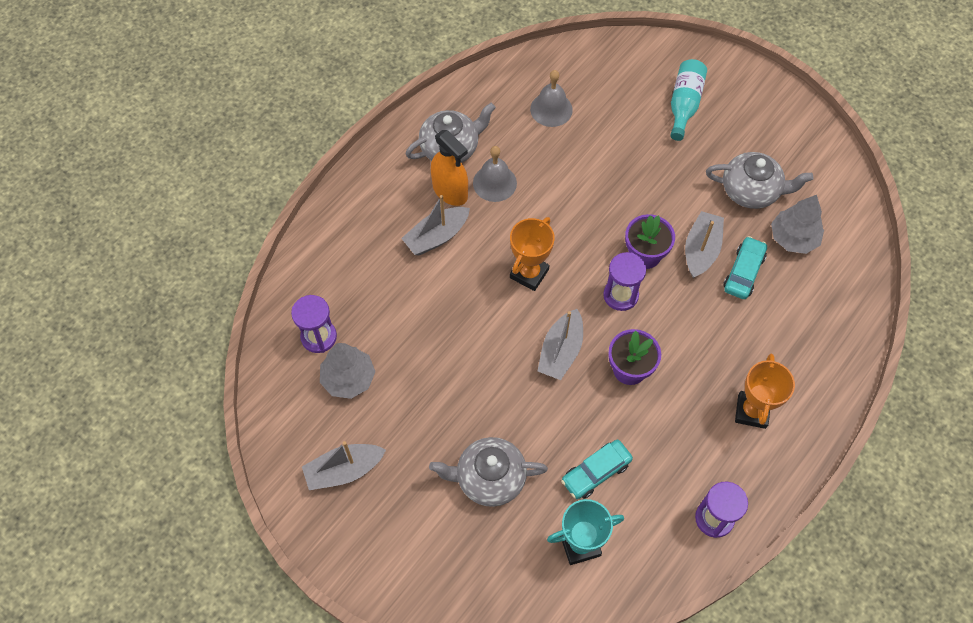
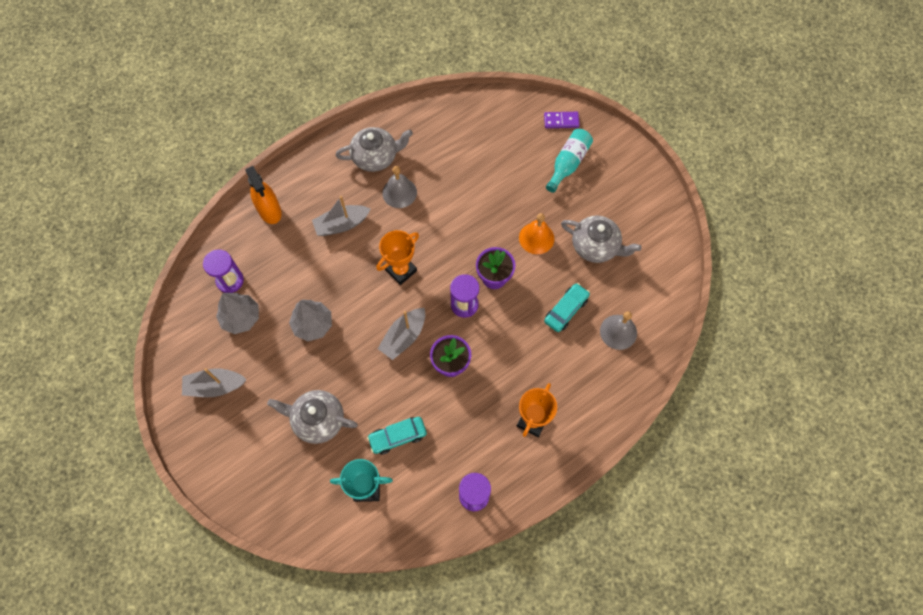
camera: 15 degrees right, 5 degrees up
orange spray bottle [431,130,468,206] -> orange spray bottle moved to [245,166,282,224]
grey bell [530,70,573,127] -> grey bell moved to [600,312,637,350]
grey boat [685,211,724,278] -> none
grey tree [771,195,824,254] -> grey tree moved to [289,300,332,341]
none -> orange bell [519,213,554,254]
none -> purple domino [544,112,579,128]

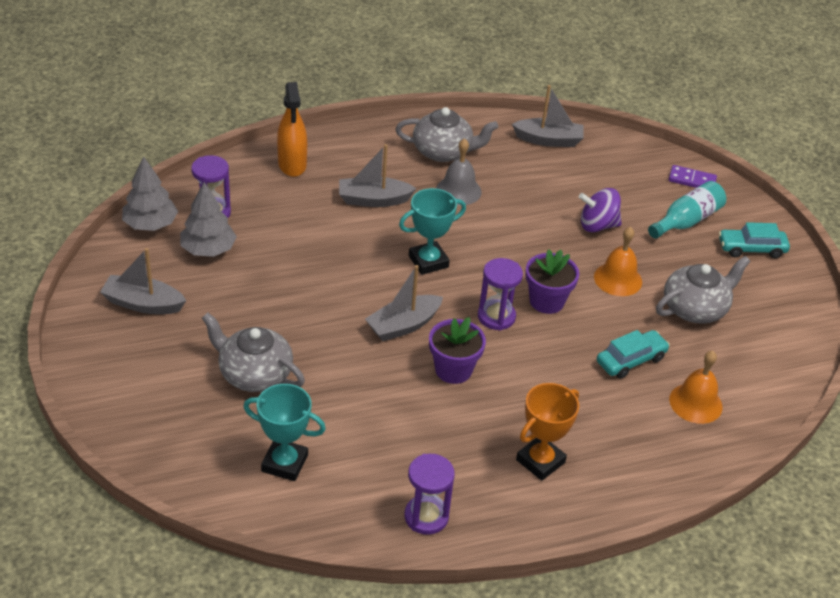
camera: 15 degrees right, 25 degrees down
grey tree [289,300,332,341] -> grey tree moved to [122,156,178,231]
turquoise car [367,417,427,454] -> turquoise car moved to [719,222,790,258]
orange trophy [376,230,419,285] -> turquoise trophy [399,188,466,275]
grey teapot [561,215,642,263] -> grey teapot turned 75 degrees counterclockwise [656,256,750,324]
grey bell [600,312,637,350] -> orange bell [669,351,723,424]
none -> grey boat [512,85,584,147]
none -> purple spinning top [579,188,622,232]

